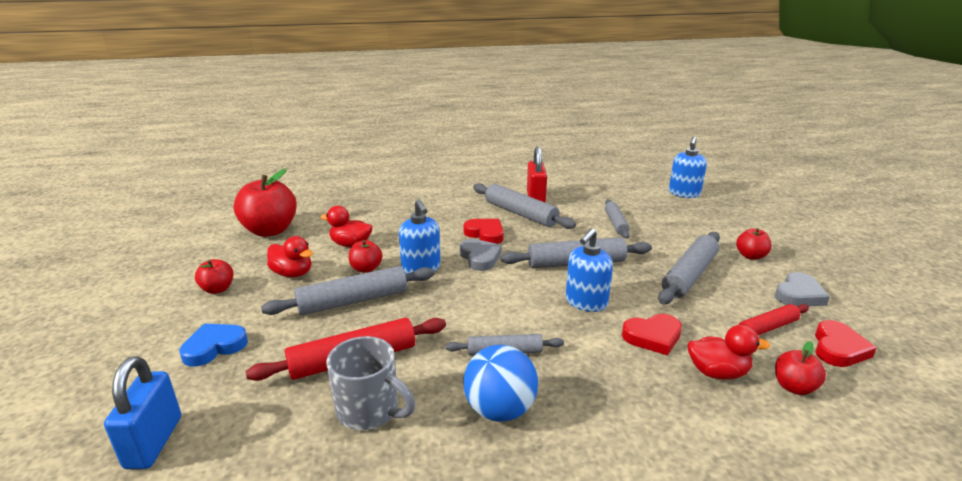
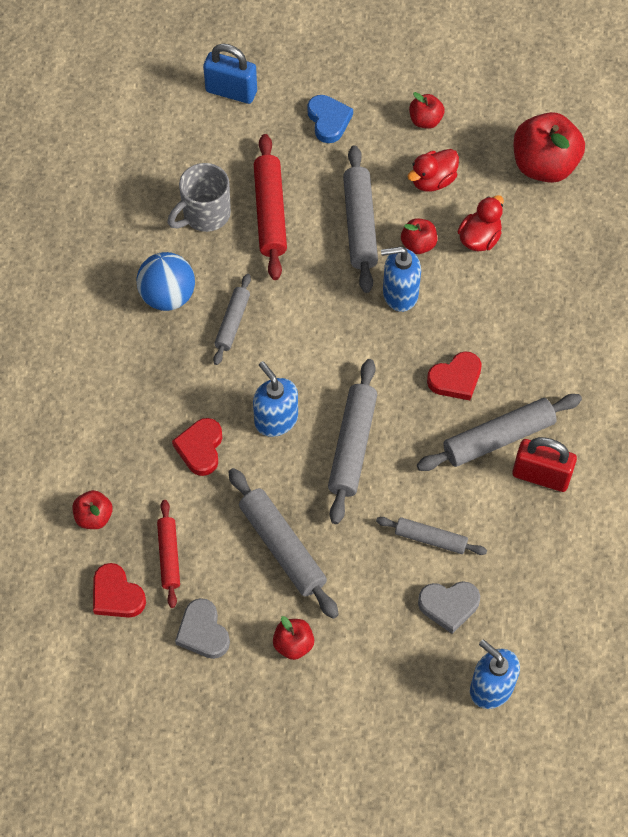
camera: 110 degrees right, 35 degrees up
grey heart [460,239,501,271] -> grey heart moved to [418,581,480,634]
red duck [688,325,770,380] -> none

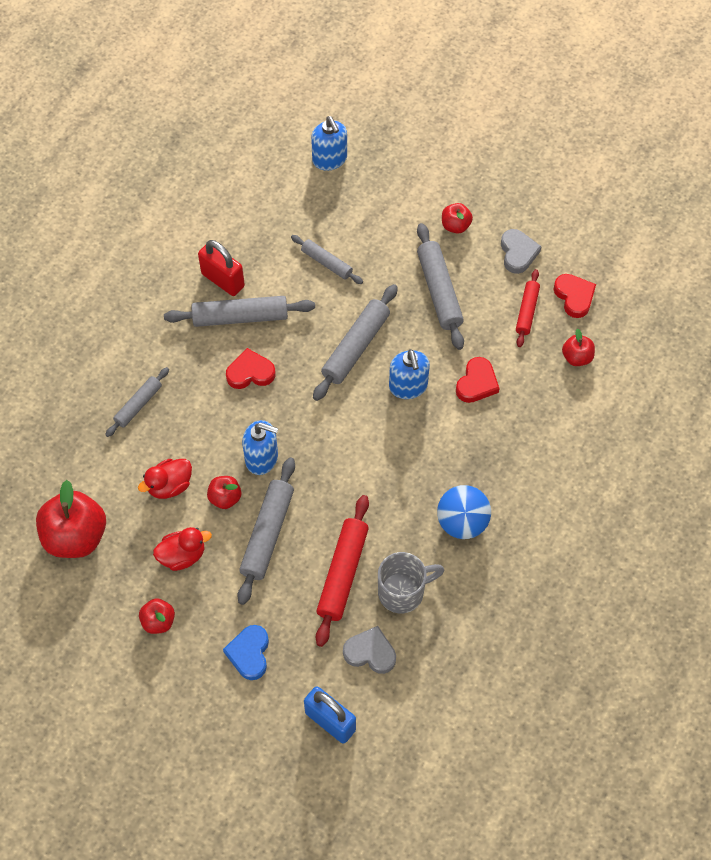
camera: 160 degrees left, 0 degrees up
grey rolling pin [213,274,251,365] -> grey rolling pin moved to [105,367,169,437]
grey heart [418,581,480,634] -> grey heart moved to [343,626,396,674]

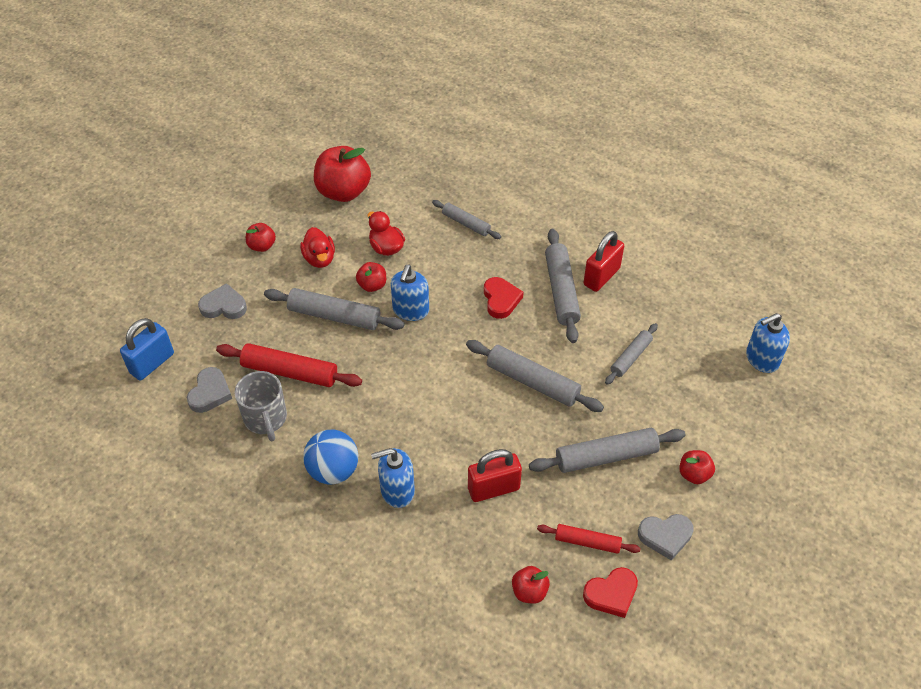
camera: 90 degrees right, 10 degrees down
blue heart [223,625,269,680] -> grey heart [198,283,247,319]
blue soap dispenser [389,349,430,399] -> blue soap dispenser moved to [371,448,415,508]
red heart [456,357,500,403] -> red padlock [468,449,522,502]

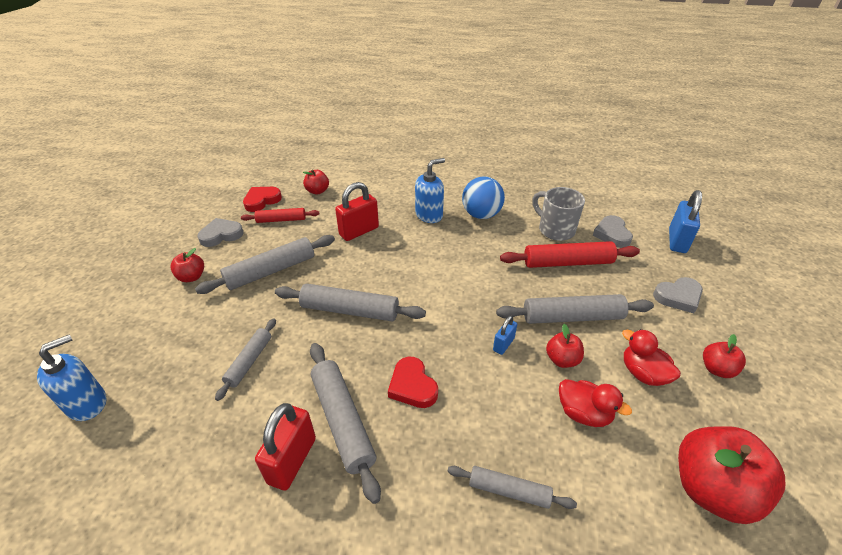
camera: 160 degrees right, 10 degrees down
blue soap dispenser [391,265,429,321] -> blue padlock [493,316,517,355]

